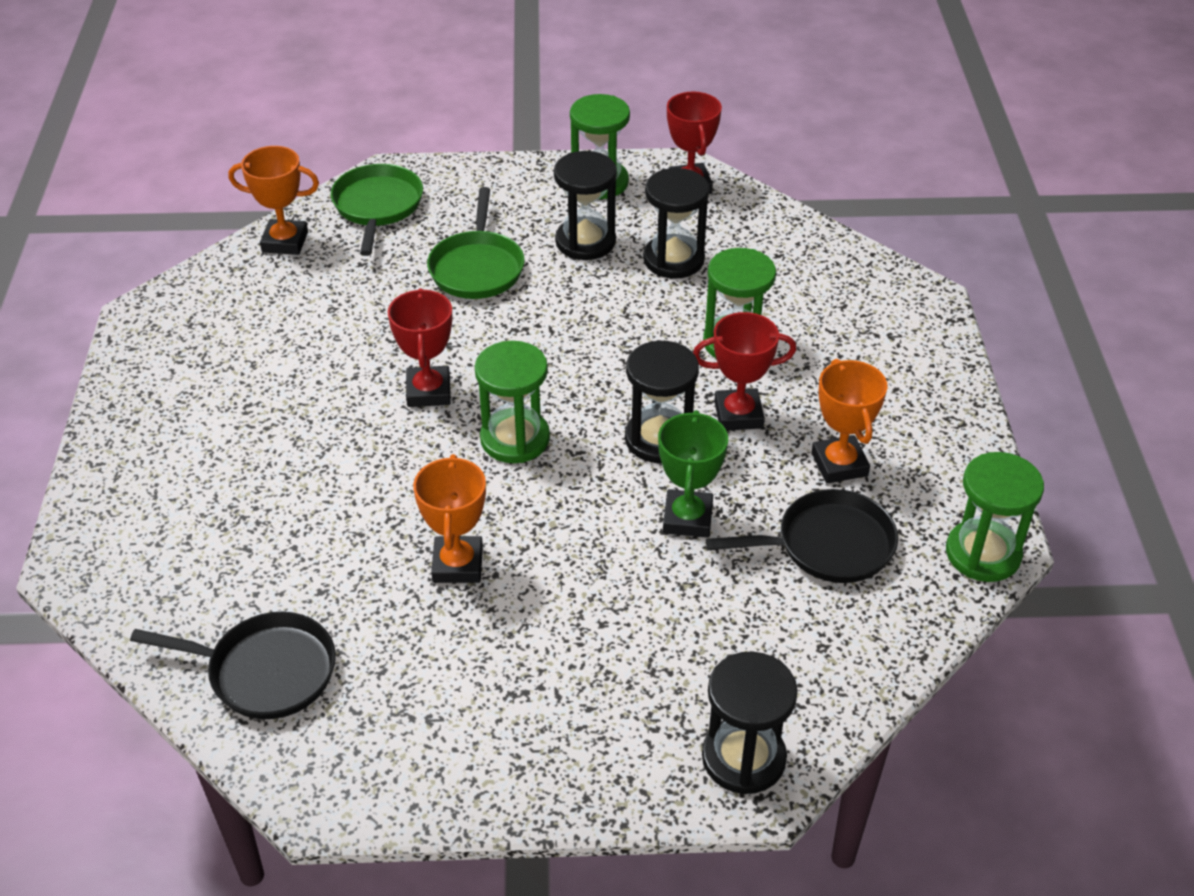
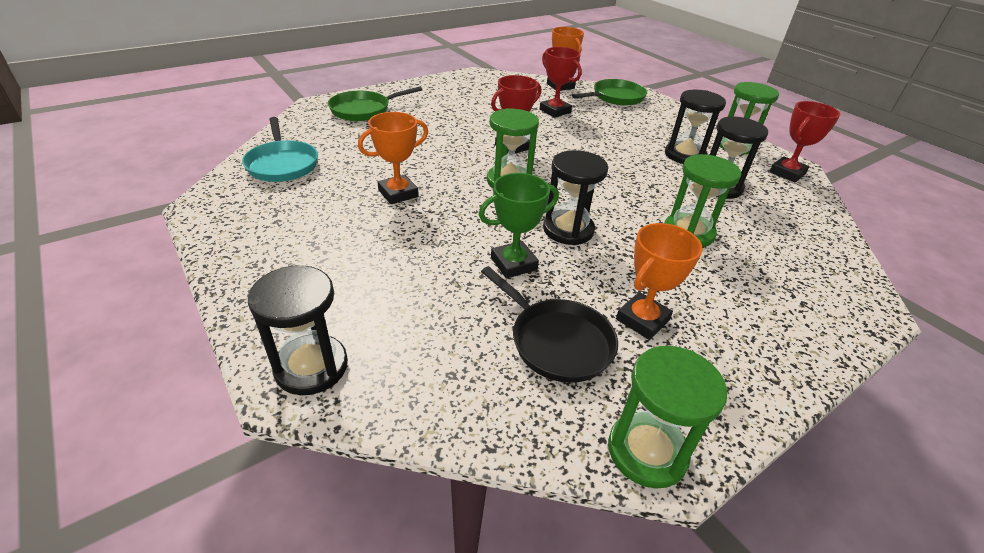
camera: 55 degrees right, 5 degrees down
black pan [130,612,336,719] -> turquoise pan [242,117,318,182]
green pan [427,187,524,299] -> green pan moved to [328,86,422,121]
red trophy [693,312,796,431] -> red trophy moved to [540,47,582,118]

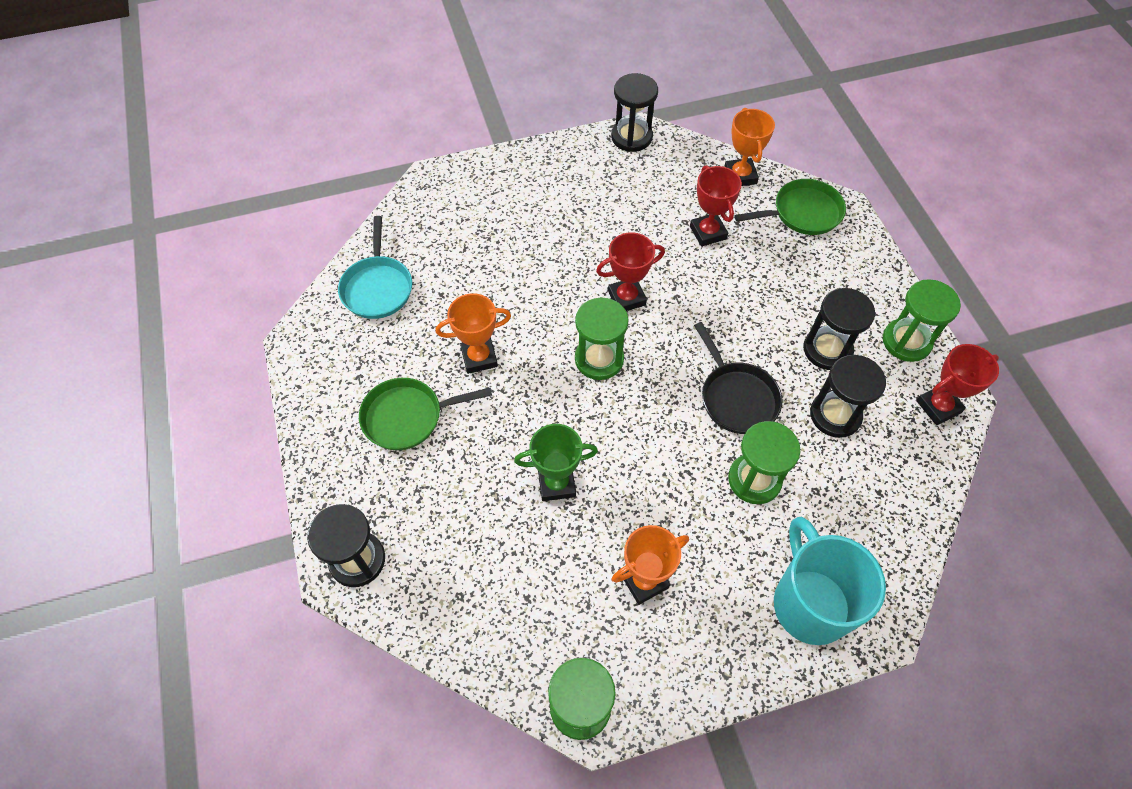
camera: 20 degrees right, 20 degrees up
green pan [328,86,422,121] -> green pan moved to [359,378,492,450]
black pan [481,266,618,383] -> black pan moved to [694,322,783,434]
black hourglass [543,150,608,245] -> black hourglass moved to [611,73,658,152]
none -> turquoise mug [774,517,886,645]

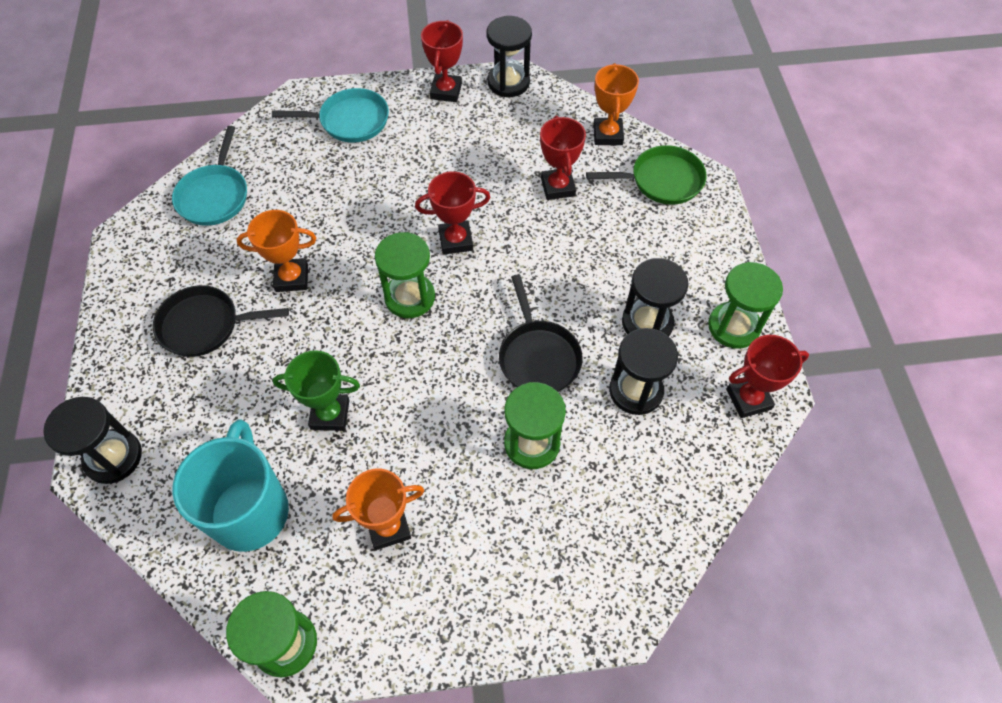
camera: 10 degrees right, 0 degrees up
green pan [359,378,492,450] -> black pan [153,285,289,357]
turquoise mug [774,517,886,645] -> turquoise mug moved to [172,419,289,552]
none -> turquoise pan [272,88,389,143]
none -> red trophy [421,20,463,102]

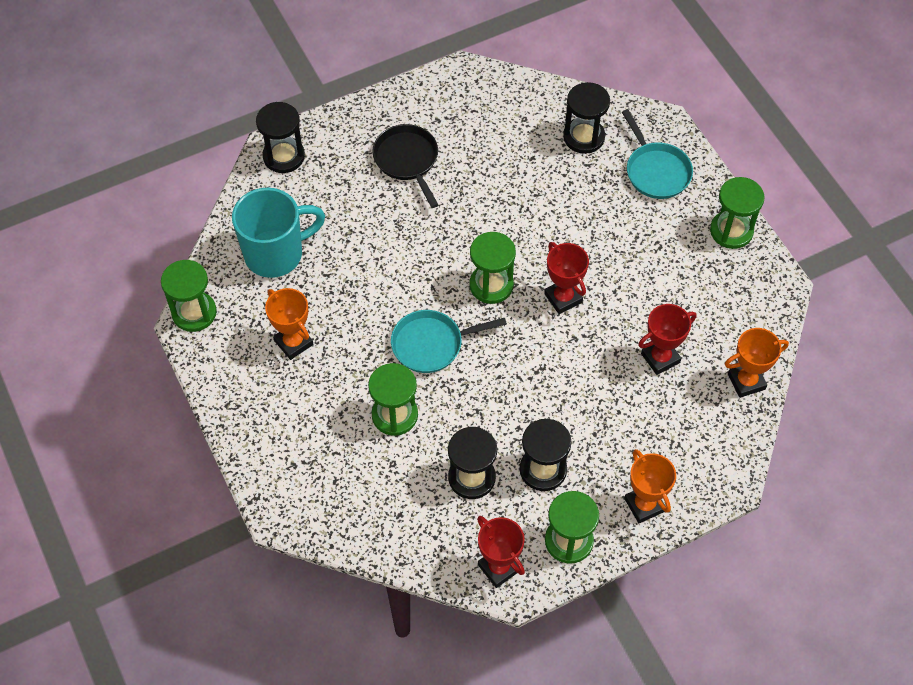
camera: 70 degrees right, 0 degrees up
turquoise pan [172,126,247,226] -> turquoise pan moved to [391,310,507,373]
orange trophy [237,210,316,292] -> orange trophy moved to [624,449,676,523]
green trophy [273,350,360,431] -> none
red trophy [421,20,463,102] -> green hourglass [710,177,765,249]
black hourglass [487,16,532,97] -> black hourglass moved to [563,82,610,154]
black pan [499,274,583,392] -> none
green pan [586,145,707,205] -> none

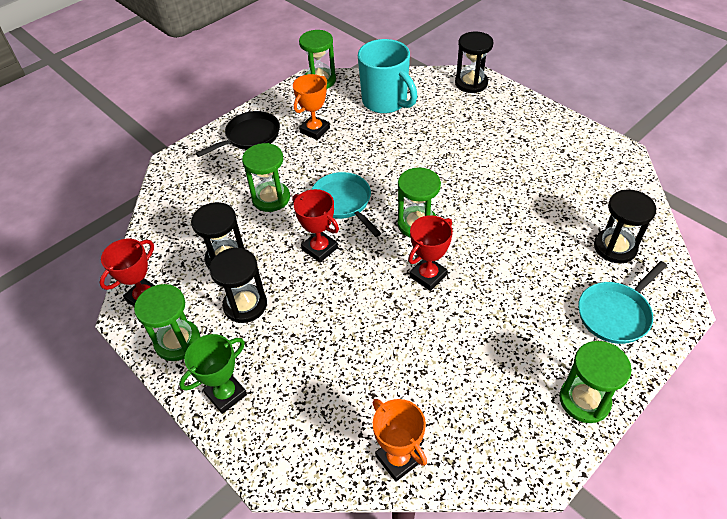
camera: 75 degrees right, 10 degrees down
black pan [372,124,438,208] -> black pan moved to [196,111,280,157]
orange trophy [624,449,676,523] -> green trophy [179,334,247,414]
red trophy [638,304,696,375] -> red trophy moved to [293,189,339,263]

